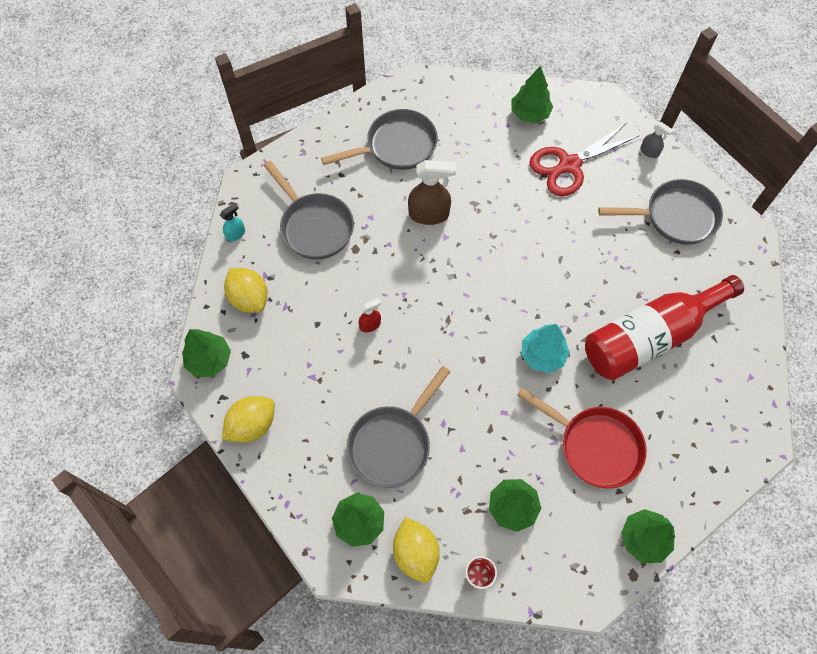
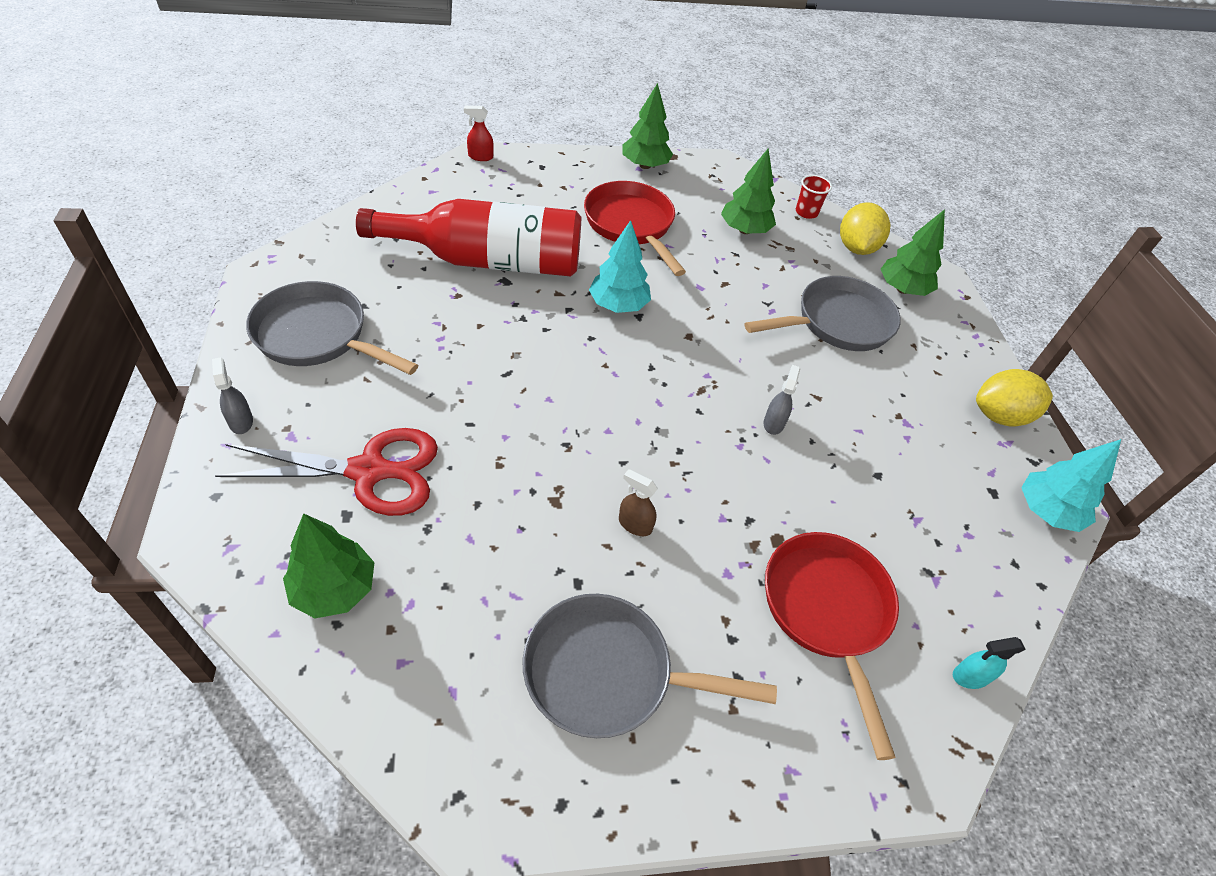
camera: 155 degrees left, 15 degrees down
green tree [182,329,231,377] -> turquoise tree [1021,439,1121,532]
yellow lemon [224,268,268,313] -> none
grey pan [263,161,354,259] -> red pan [765,532,899,760]
red spray bottle [359,298,381,332] -> red spray bottle moved to [464,106,494,161]
brown spray bottle [408,160,456,225] -> brown spray bottle [619,469,658,536], size x0.52
none -> grey spray bottle [764,365,800,435]

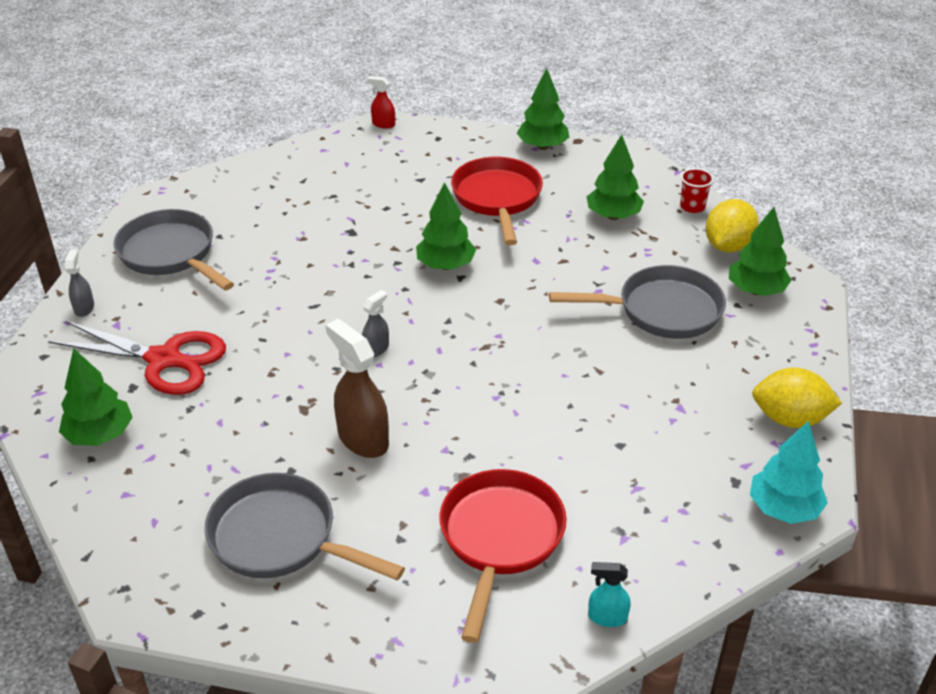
camera: 25 degrees right, 10 degrees down
red bottle [356,199,581,276] -> none
turquoise tree [589,220,651,313] -> green tree [416,182,476,270]
brown spray bottle [619,469,658,536] -> brown spray bottle [326,319,389,458], size x1.91
grey spray bottle [764,365,800,435] -> grey spray bottle moved to [362,290,389,357]

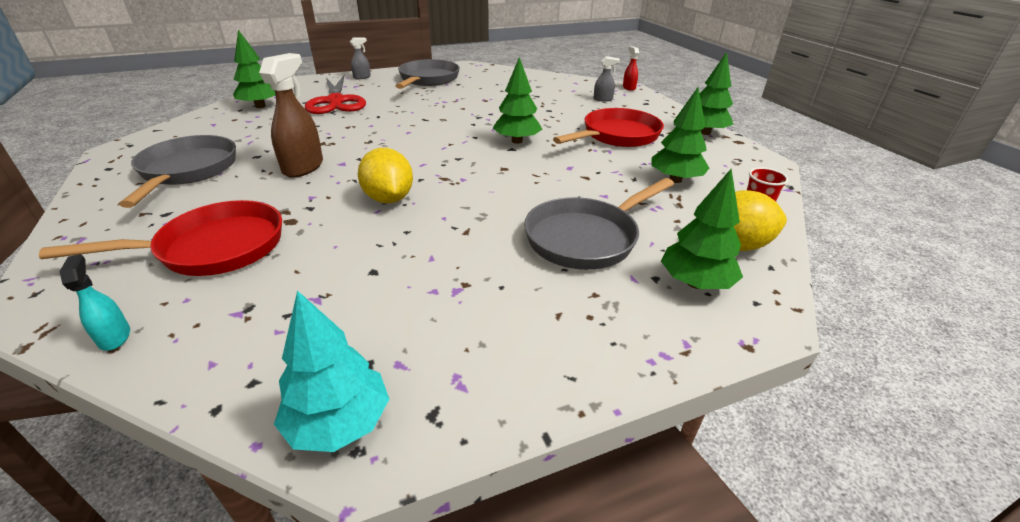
camera: 55 degrees right, 5 degrees down
grey spray bottle [362,290,389,357] -> grey spray bottle moved to [594,56,620,102]
grey pan [549,265,726,339] -> grey pan turned 90 degrees clockwise [524,178,674,270]
yellow lemon [752,368,842,428] -> yellow lemon moved to [358,148,413,203]

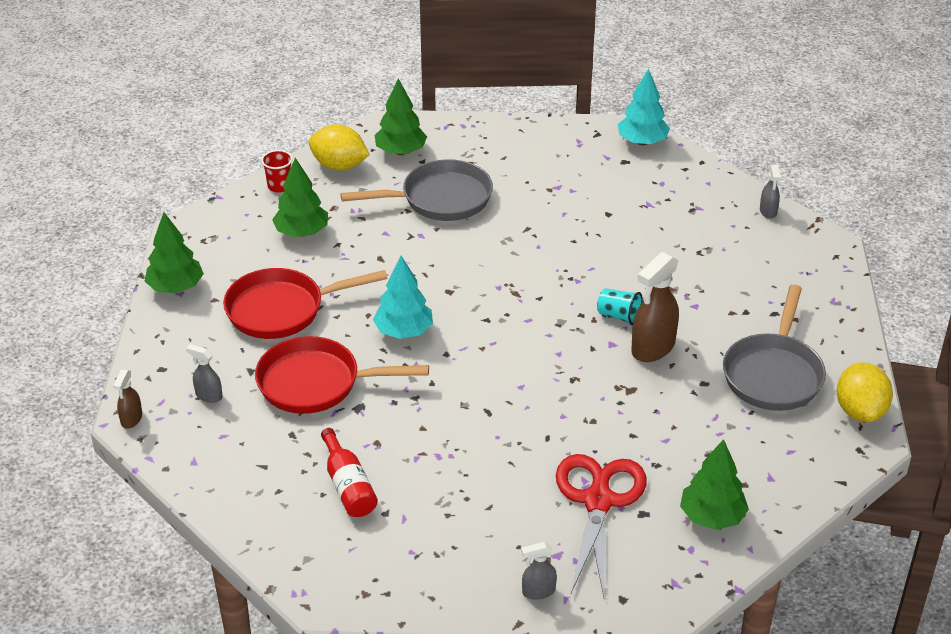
camera: 155 degrees left, 5 degrees up
red pan [39,200,282,276] -> red pan moved to [255,336,429,414]
turquoise spray bottle [59,254,130,351] -> grey spray bottle [760,164,781,219]
yellow lemon [358,148,413,203] -> yellow lemon moved to [837,362,893,422]
grey pan [396,59,460,89] -> none
green tree [493,57,542,144] -> turquoise tree [373,256,433,339]
red spray bottle [623,46,639,91] -> brown spray bottle [113,370,142,429]
none -> red bottle [321,428,378,517]
none -> turquoise cup [597,288,643,325]

